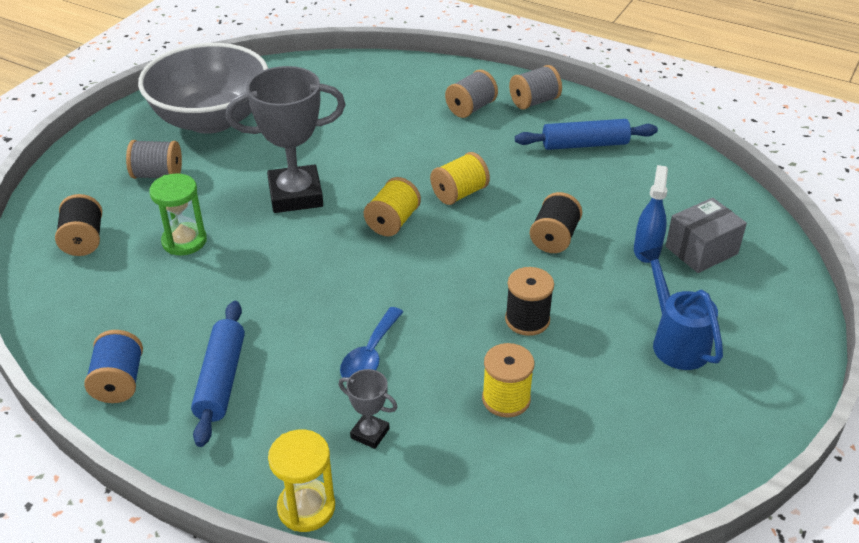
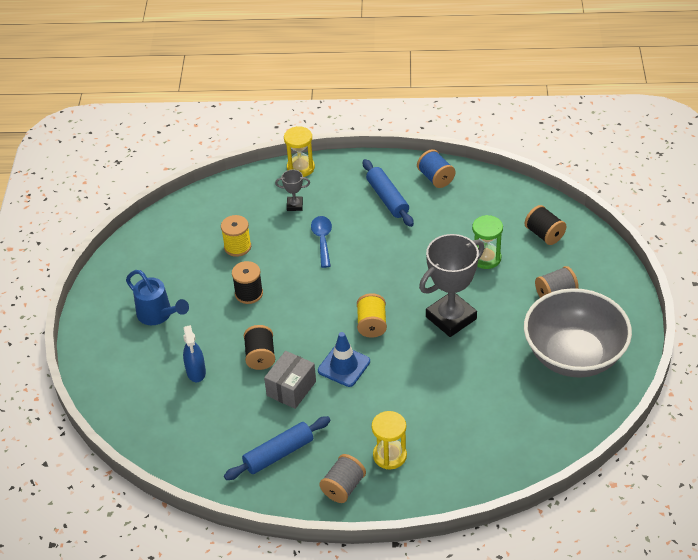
camera: 155 degrees right, 5 degrees up
yellow spool [430,152,490,205] -> blue traffic cone [318,332,370,387]
grey spool [445,70,498,118] -> yellow hourglass [372,411,407,469]
grey box [666,198,747,273] -> grey box moved to [264,351,316,409]

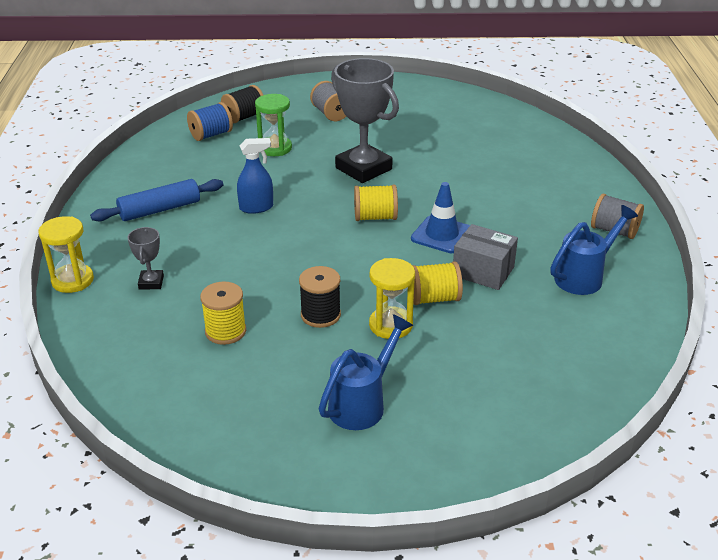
camera: 95 degrees left, 10 degrees down
blue spray bottle [183,325,206,382] -> blue spray bottle moved to [237,138,273,214]
blue rolling pin [224,416,331,480] -> blue watering can [550,205,638,295]
black spool [244,325,275,370] -> yellow spool [412,261,463,305]
blue spoon [311,216,332,268] -> none
yellow hourglass [372,411,407,469] -> yellow hourglass moved to [369,258,415,339]
blue spool [417,149,455,188] -> blue spool moved to [187,102,233,141]
grey bowl [524,288,632,378] -> none

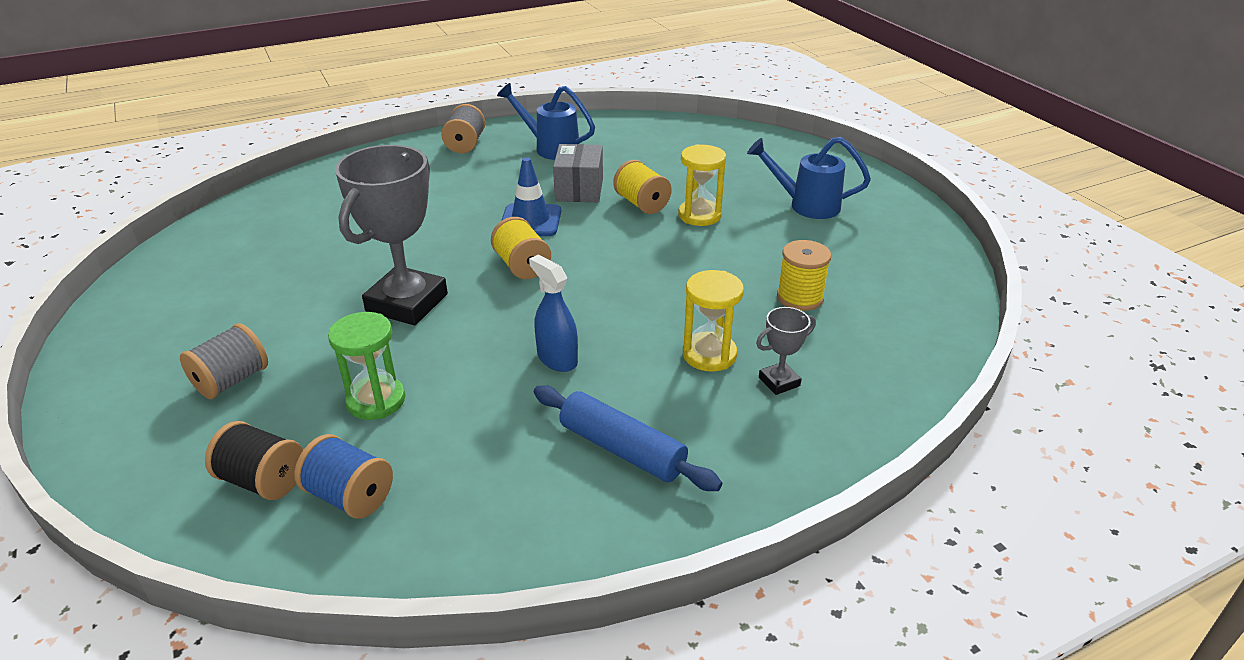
camera: 115 degrees left, 0 degrees up
yellow hourglass [39,216,94,293] -> yellow hourglass moved to [683,270,744,372]
black spool [299,266,341,328] -> none

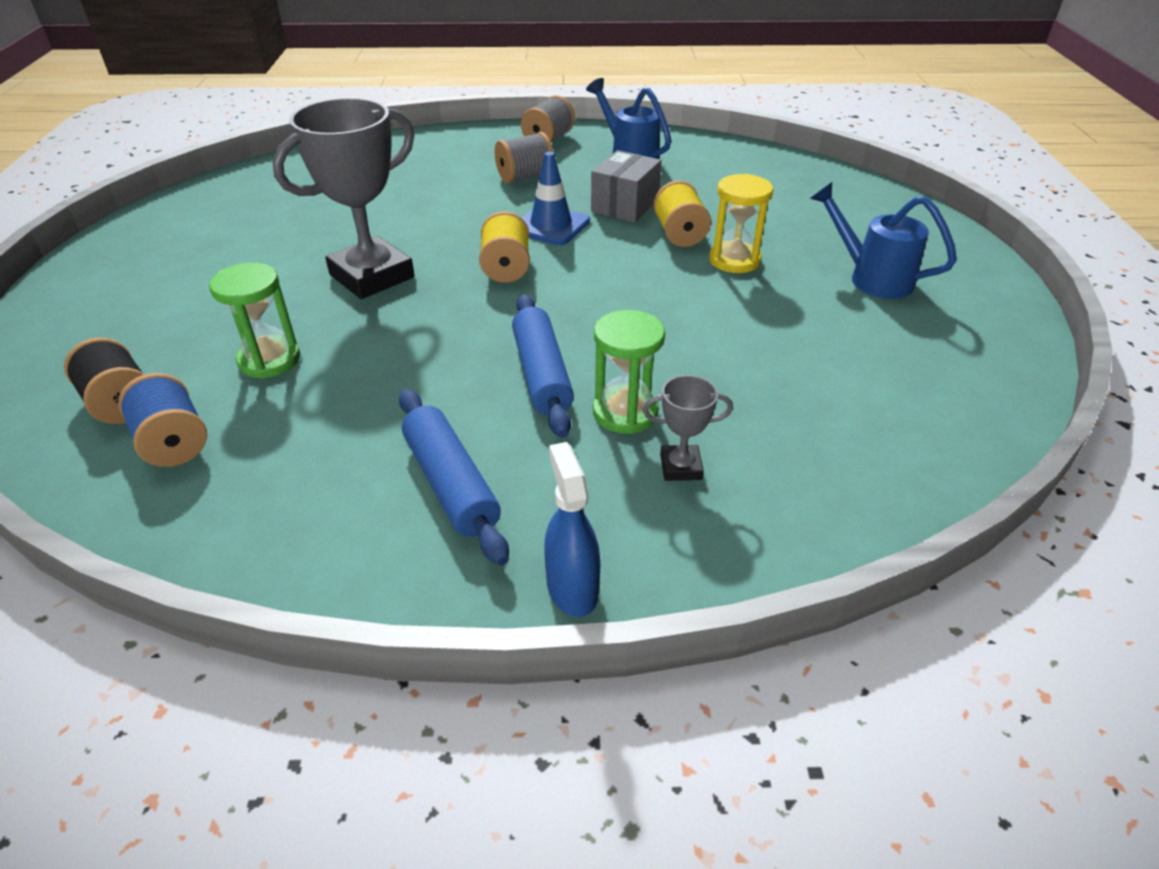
camera: 25 degrees right, 5 degrees up
grey spool [180,323,268,399] -> grey spool moved to [495,132,554,183]
blue spray bottle [529,254,578,372] -> blue spray bottle moved to [544,442,600,617]
yellow hourglass [683,270,744,372] -> green hourglass [593,310,665,434]
yellow spool [777,240,831,311] -> none
none -> blue rolling pin [512,294,574,438]

